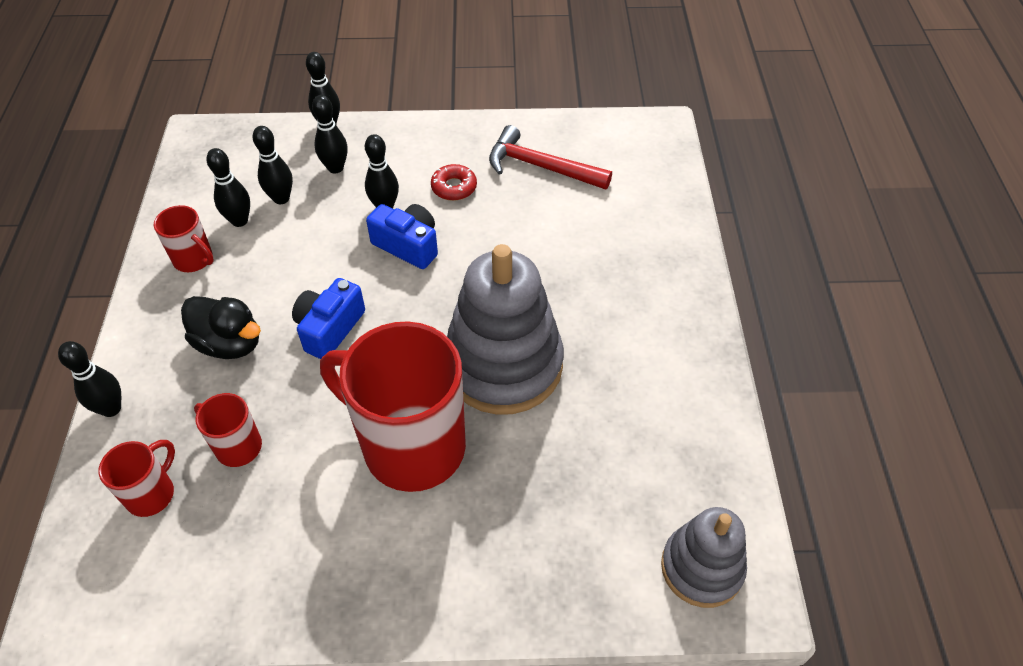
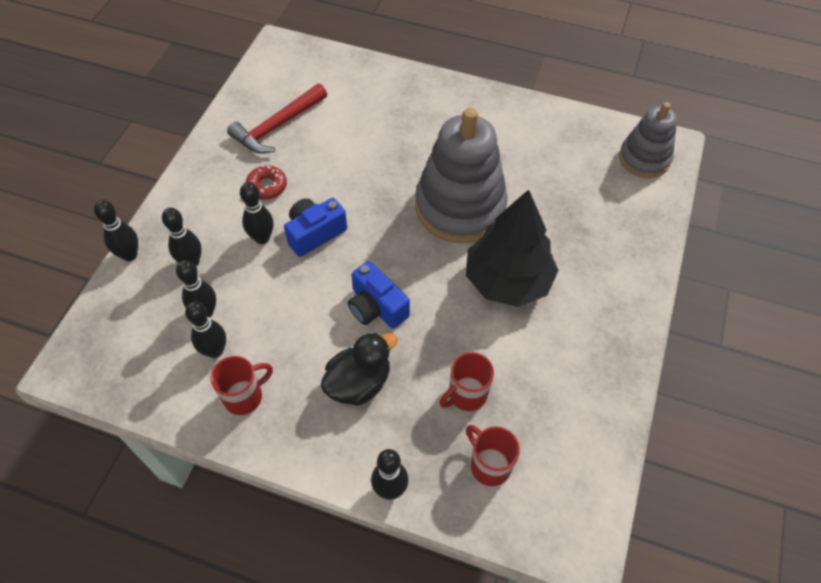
camera: 70 degrees left, 5 degrees up
red mug [320,322,466,492] -> black tree [466,189,559,307]

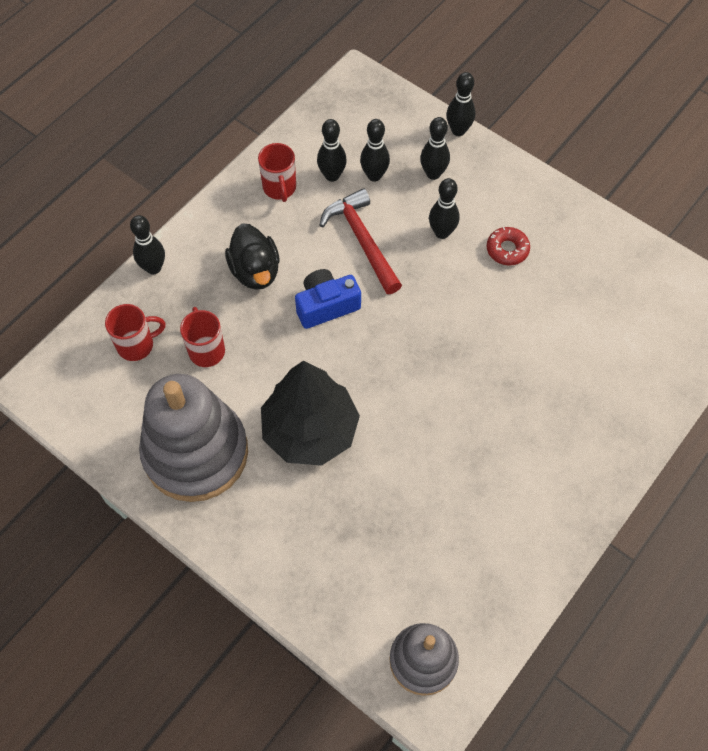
camera: 110 degrees right, 5 degrees up
red hammer [227,84,327,154] -> red hammer moved to [320,188,402,294]
blue camera [284,198,347,257] -> none
grey stacking toy [415,108,508,243] -> grey stacking toy moved to [139,374,248,502]

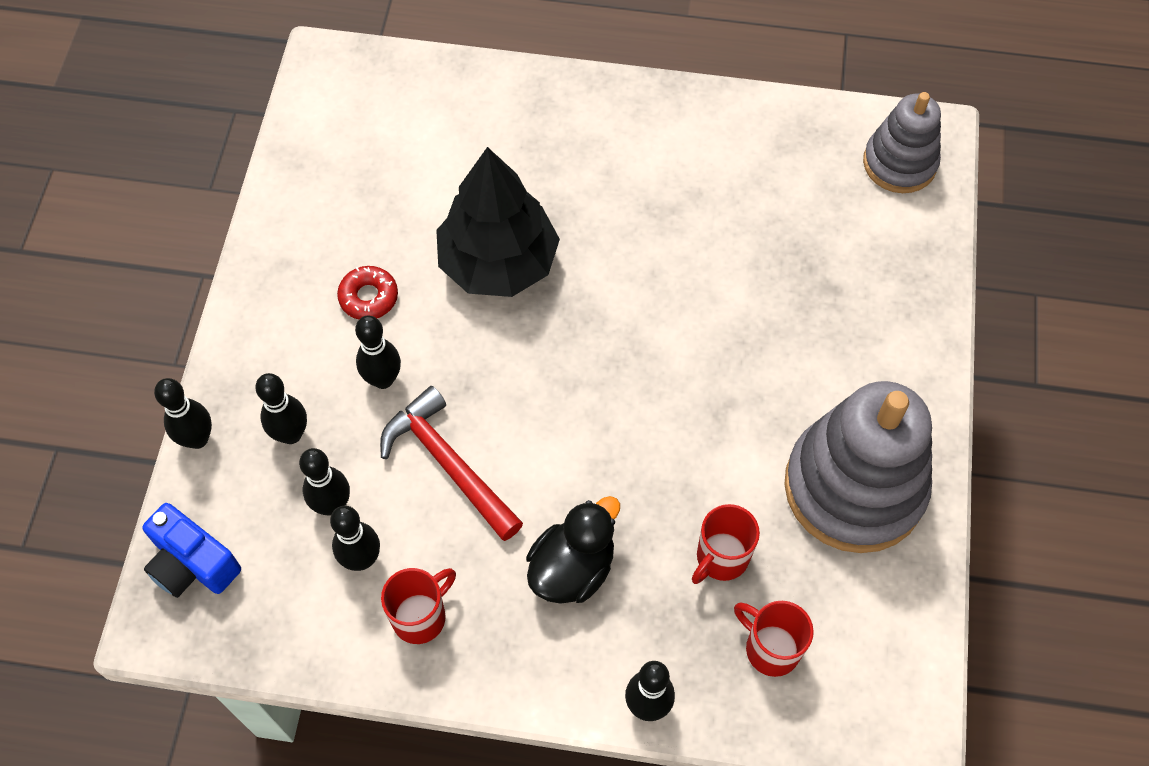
camera: 120 degrees left, 0 degrees up
black tree [261,360,360,466] -> black tree moved to [436,147,560,297]
blue camera [295,269,361,329] -> blue camera moved to [142,503,241,598]
red hammer [320,188,402,294] -> red hammer turned 105 degrees clockwise [380,386,523,541]

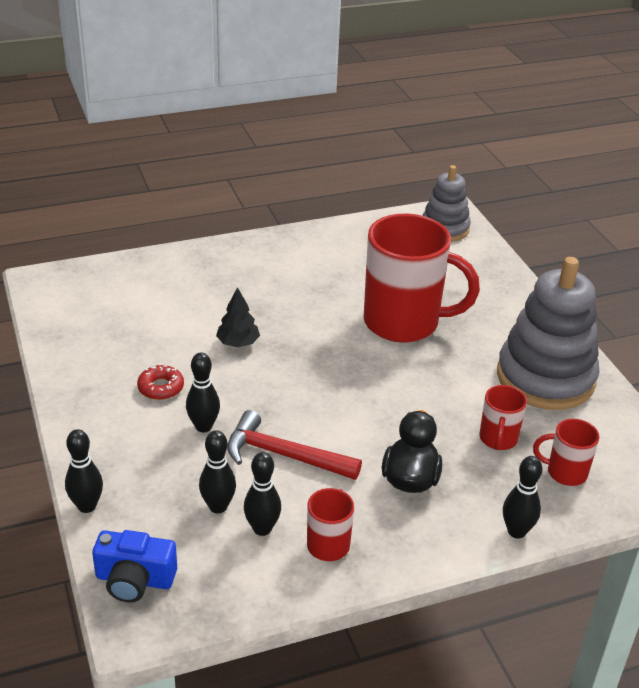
camera: 30 degrees left, 25 degrees down
black bowling pin [255,373,307,444] -> none
black tree [436,147,560,297] -> black tree [216,287,260,347], size x0.48
none -> red mug [364,214,480,343]

